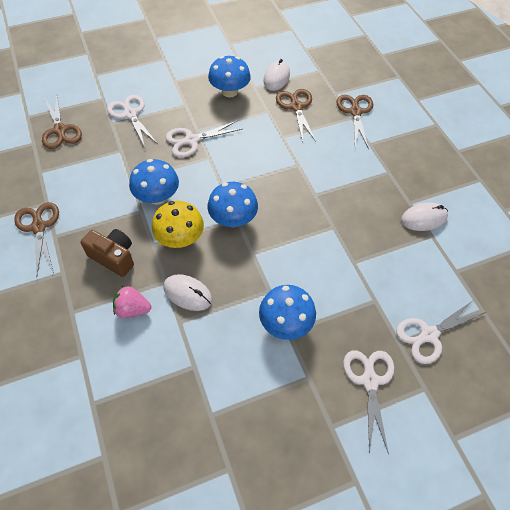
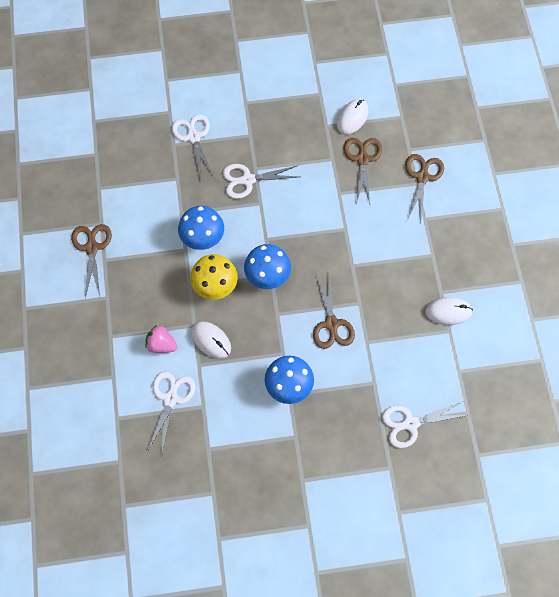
camera: 15 degrees right, 10 degrees up
brown scissors [42,94,82,149] -> brown scissors moved to [313,272,355,349]
brown camera [80,229,134,277] -> none
blue mushroom [208,56,251,97] -> none
white scissors [343,350,394,454] -> white scissors moved to [147,371,195,454]

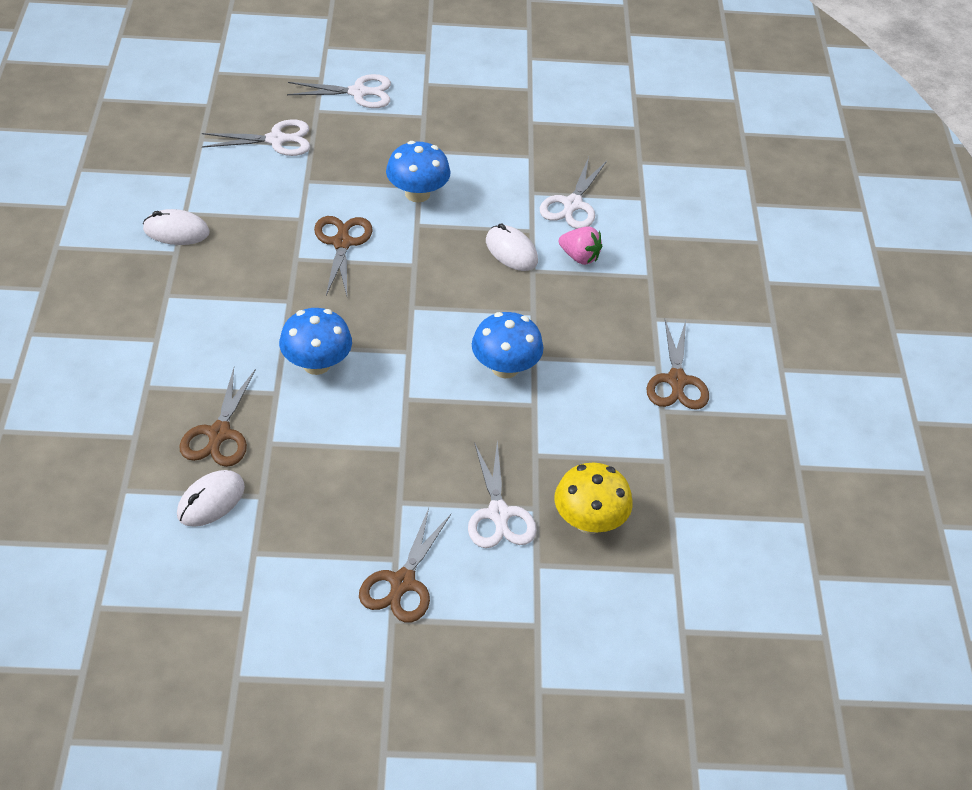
camera: 175 degrees left, 20 degrees down
yellow mushroom [190,254,238,300] -> yellow mushroom moved to [554,463,633,534]
white scissors [223,164,300,199] -> white scissors moved to [287,74,391,108]
blue mushroom [244,244,291,289] -> blue mushroom moved to [279,308,352,375]
brown scissors [405,154,444,224] -> brown scissors moved to [359,508,451,623]

